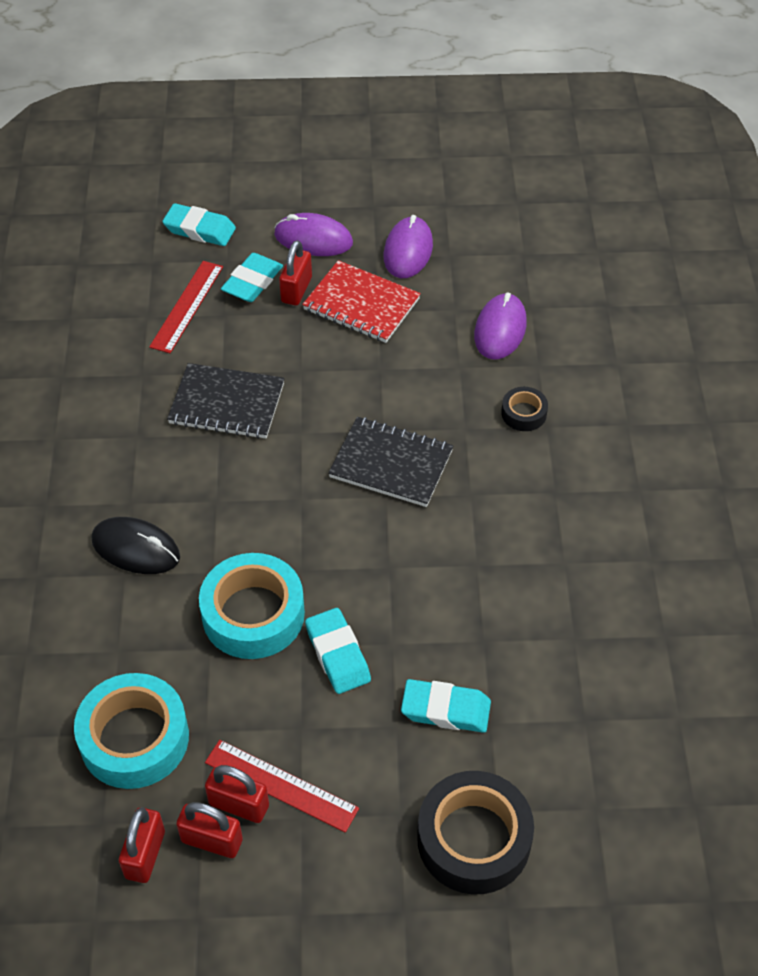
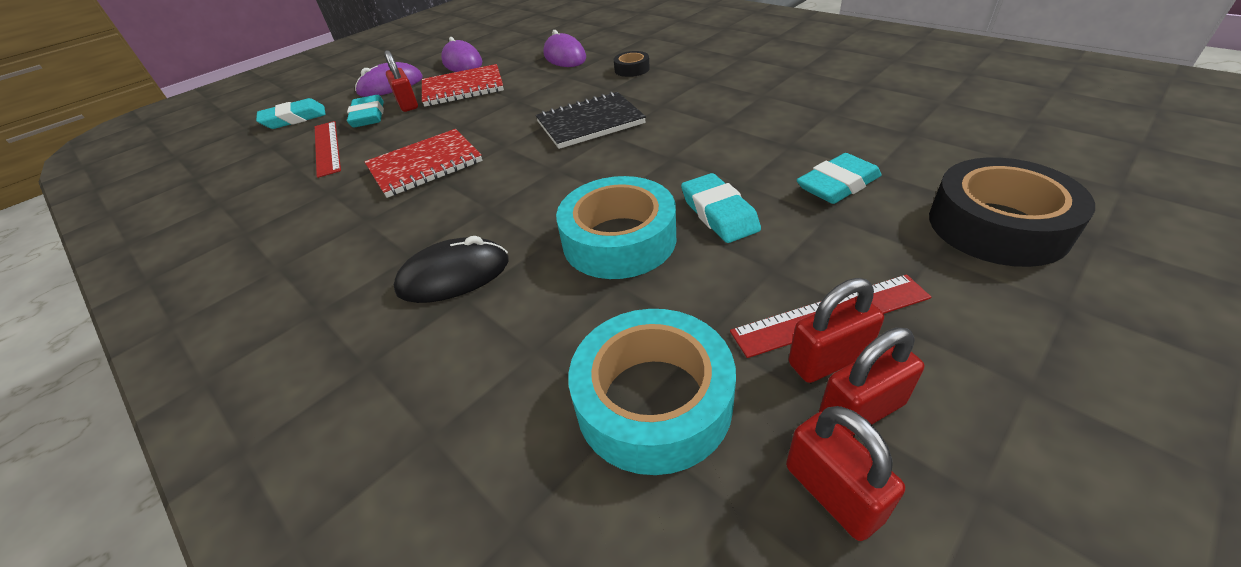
camera: 40 degrees left, 10 degrees down
black notebook [167,363,285,439] -> red notebook [364,129,482,198]
turquoise eraser [305,608,371,694] -> turquoise eraser turned 45 degrees clockwise [681,173,761,243]

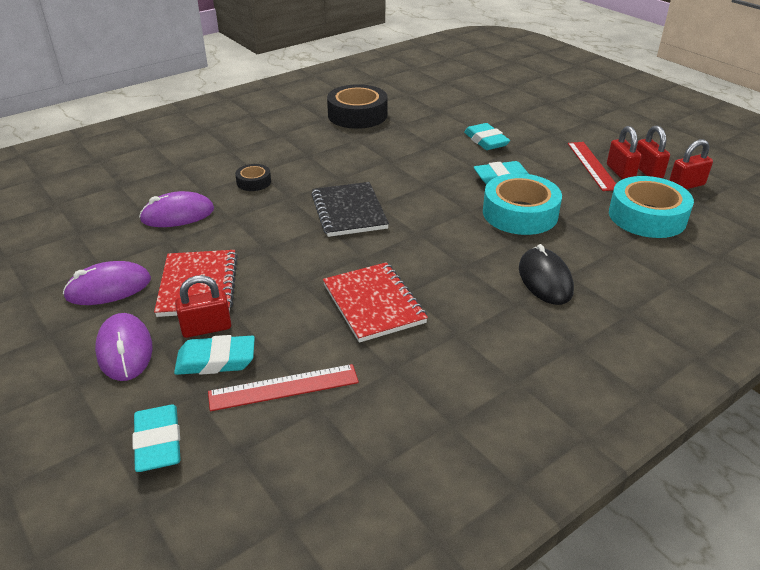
camera: 85 degrees left, 5 degrees down
black tape [929,158,1095,267] -> black tape moved to [327,84,388,129]

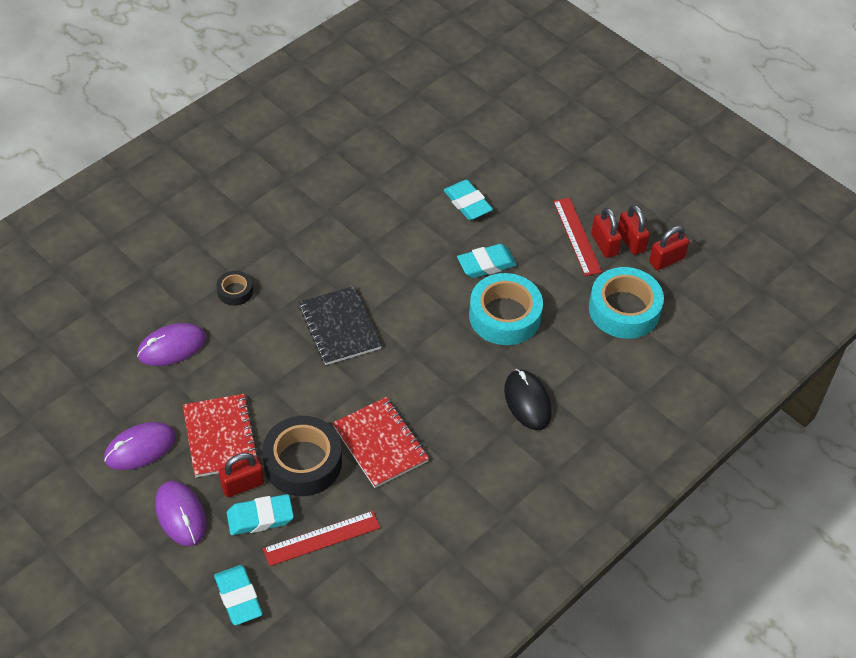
camera: 10 degrees left, 15 degrees up
black tape [327,84,388,129] -> black tape moved to [262,416,342,496]

